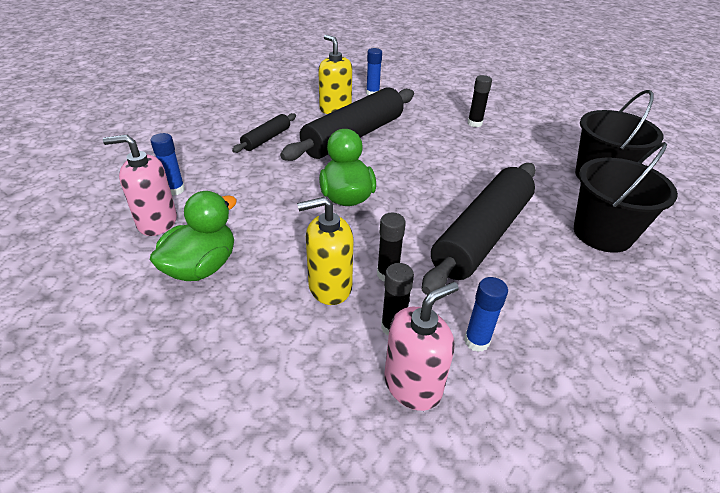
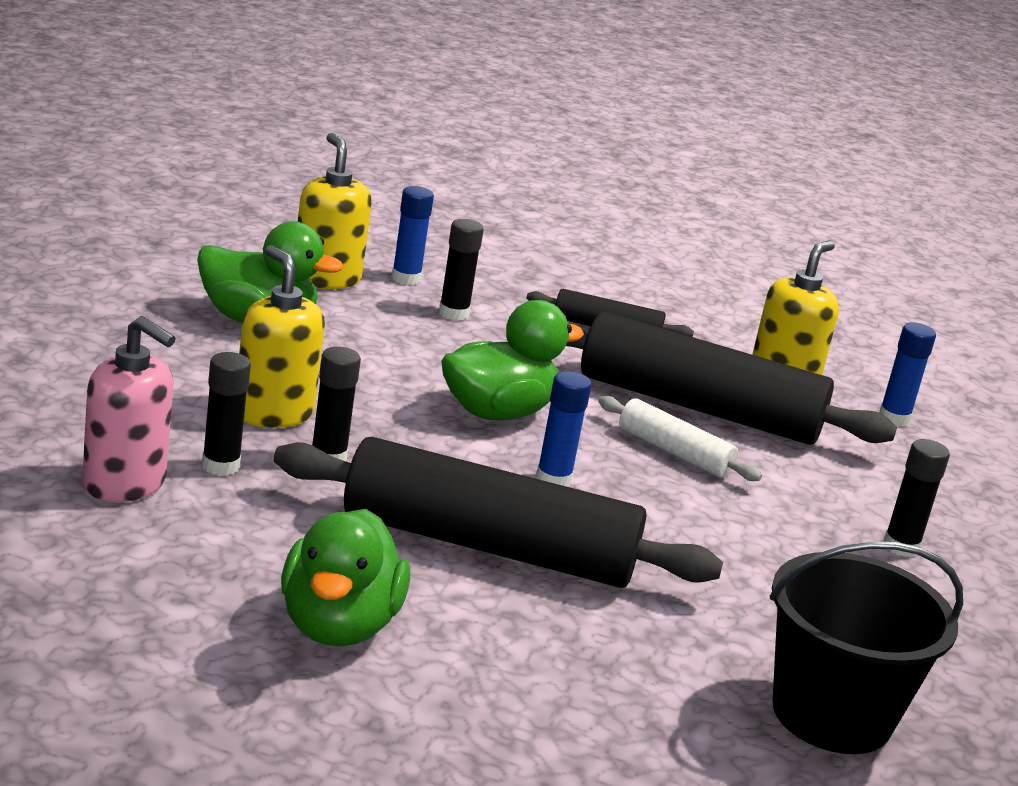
camera: 65 degrees right, 15 degrees down
pink soap dispenser [103,135,177,236] -> yellow soap dispenser [298,133,372,289]
blue glue stick [464,277,508,352] -> blue glue stick moved to [536,371,592,487]
black bucket [574,142,678,253] -> none
none -> green duck [281,509,410,646]
none -> black glue stick [439,219,484,321]
none -> white rolling pin [598,396,762,481]

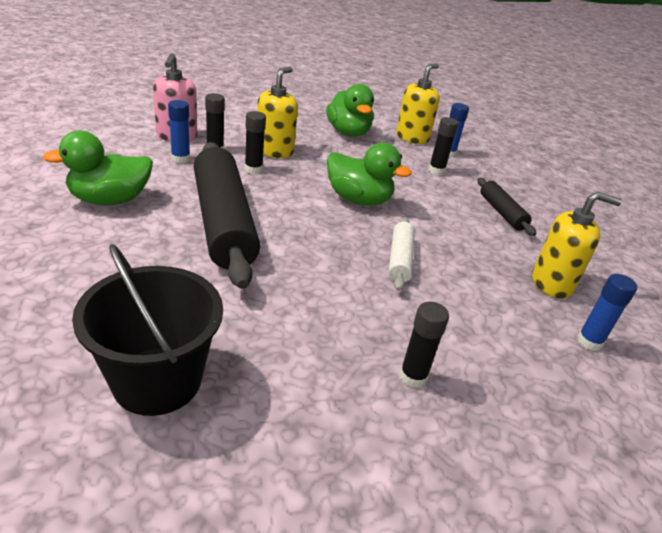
camera: 60 degrees right, 10 degrees up
blue glue stick [536,371,592,487] -> blue glue stick moved to [168,100,190,163]
black rolling pin [566,312,897,445] -> none

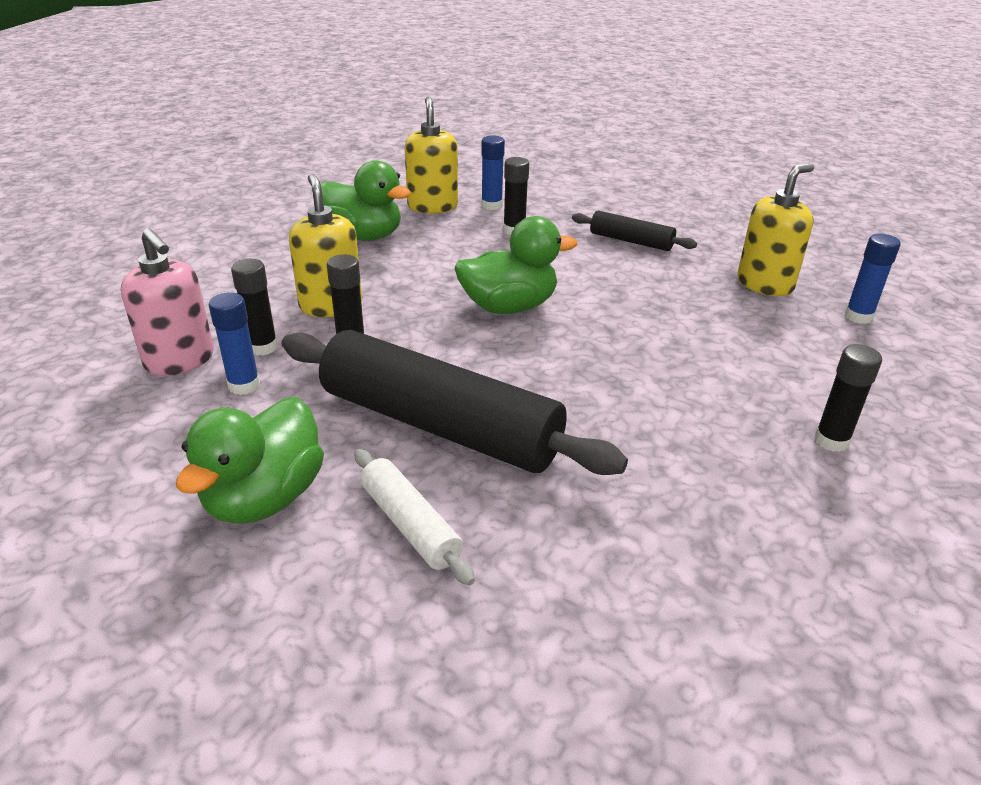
camera: 40 degrees left, 0 degrees up
black bucket [72,244,223,416] -> none
white rolling pin [388,217,415,291] -> white rolling pin moved to [355,449,475,585]

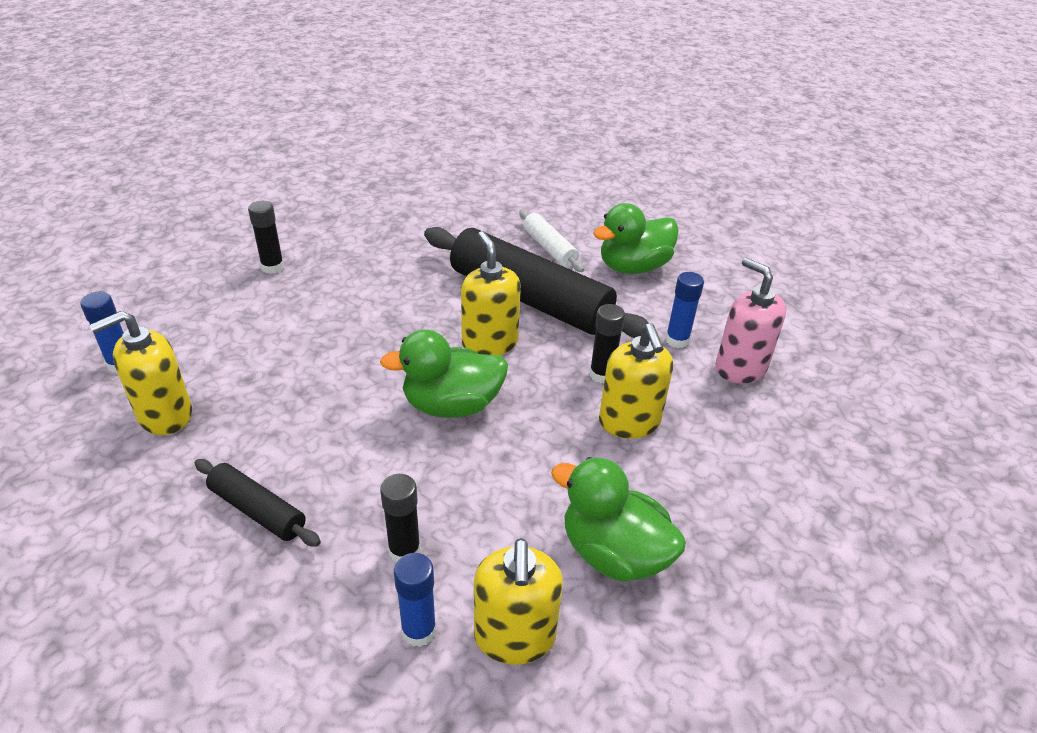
camera: 175 degrees left, 5 degrees up
green duck [176,397,324,524] -> green duck turned 150 degrees counterclockwise [593,203,679,274]
black glue stick [231,259,278,356] -> none
none -> yellow soap dispenser [461,231,521,355]

